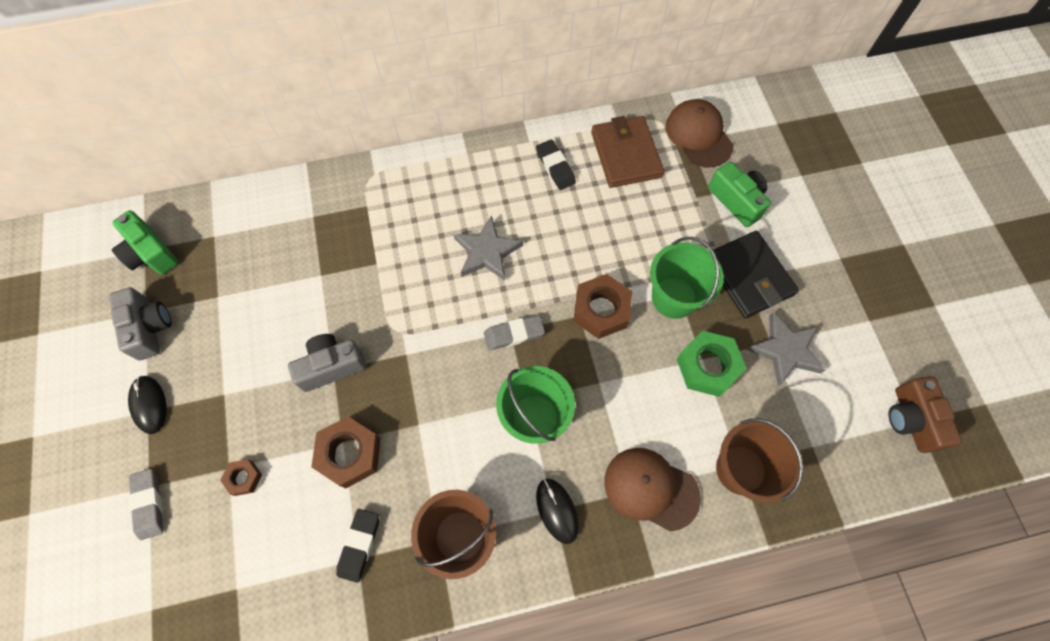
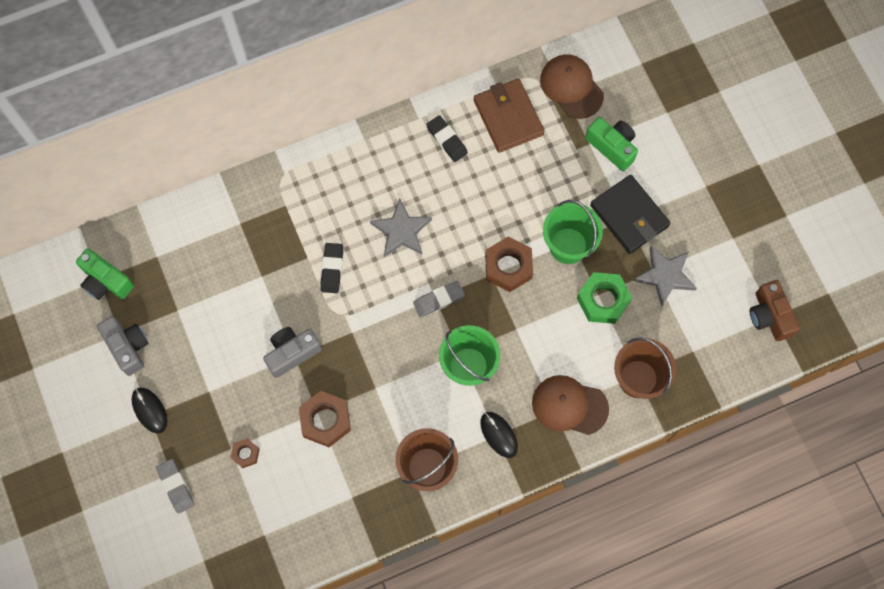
camera: 10 degrees left, 5 degrees up
black eraser [336,509,379,583] -> black eraser moved to [320,243,343,293]

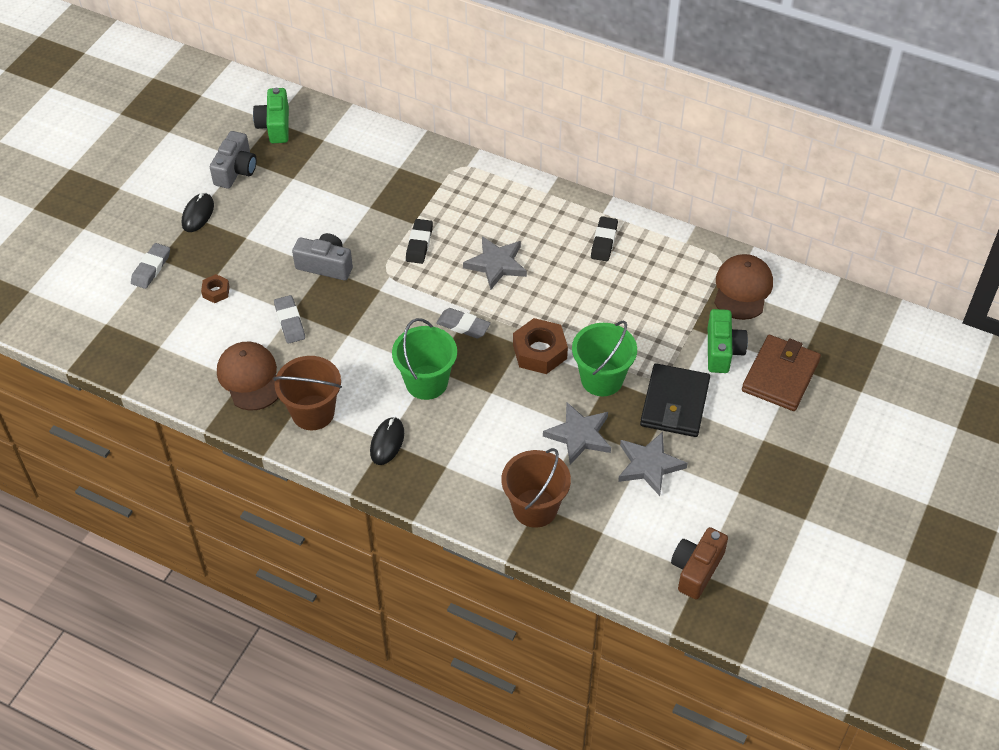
camera: 50 degrees right, 20 degrees down
brown nut [299,391,351,447] -> grey eraser [274,295,305,343]
black eraser [320,243,343,293] -> black eraser turned 45 degrees counterclockwise [406,219,433,264]
brown wallet [474,79,545,153] -> brown wallet moved to [742,335,821,411]
brown cap [532,375,609,435] -> brown cap moved to [217,342,278,410]
green nut [577,272,632,324] -> grey star [543,402,611,465]

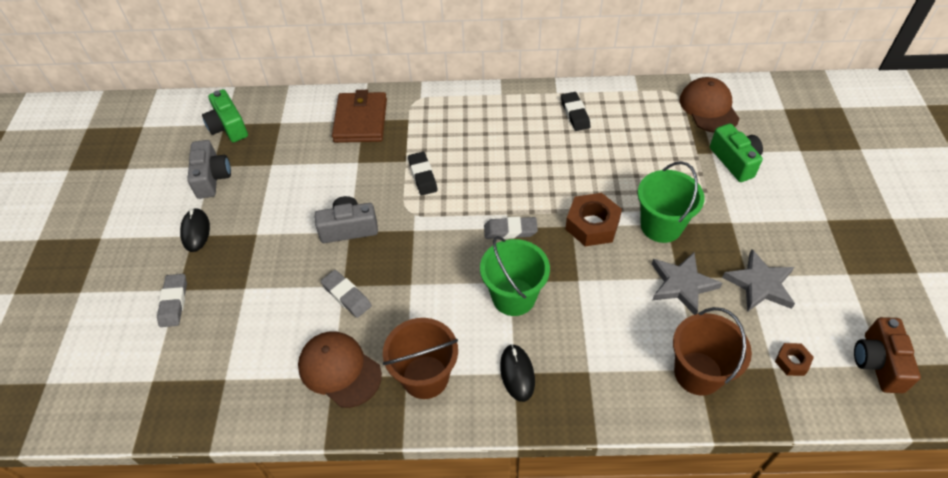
camera: 25 degrees left, 0 degrees up
brown nut [201,274,230,303] -> brown nut moved to [775,343,814,376]
grey star [463,236,527,290] -> none
black wallet [640,363,710,437] -> none
brown wallet [742,335,821,411] -> brown wallet moved to [332,90,387,143]

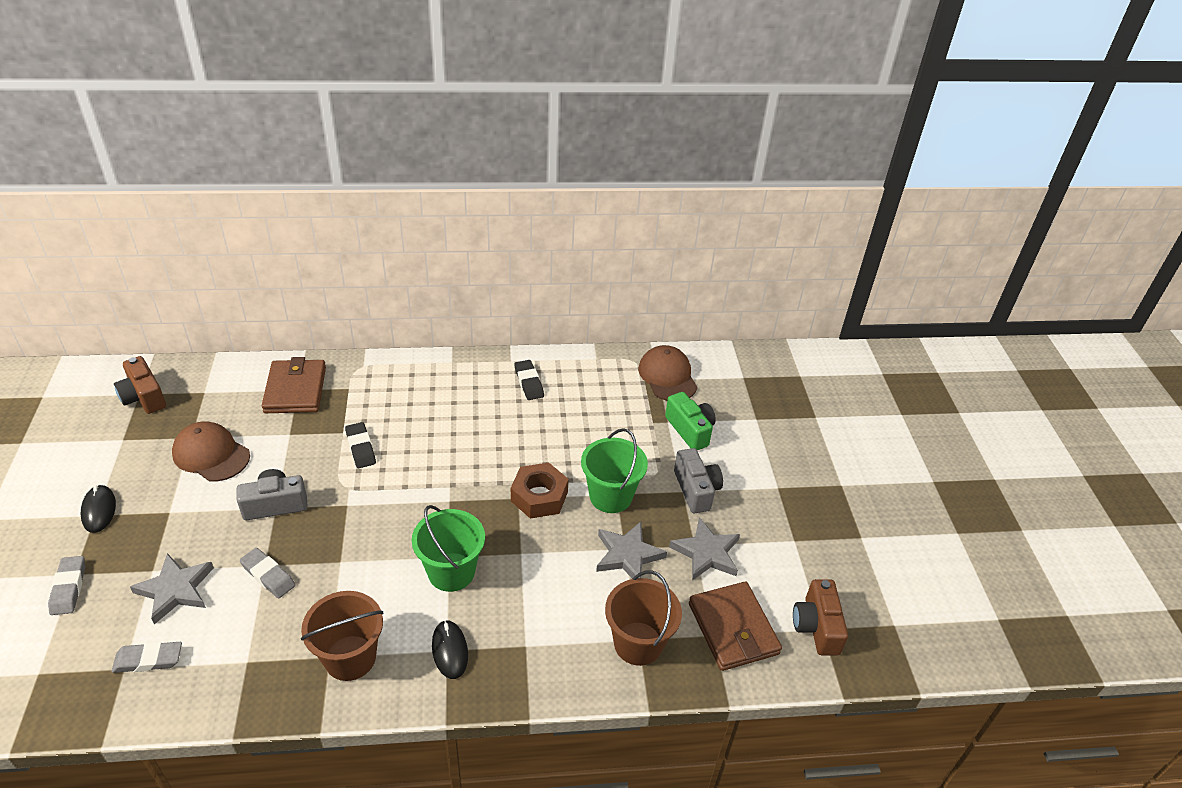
camera: 10 degrees left, 10 degrees down
grey camera [187,140,231,199] -> grey camera moved to [674,448,723,513]
green camera [202,89,248,142] -> brown camera [114,356,166,414]
brown cap [298,331,382,408] -> brown cap moved to [172,421,250,481]
grey eraser [484,217,538,239] -> grey eraser moved to [111,642,182,673]
brown nut [775,343,814,376] -> brown wallet [689,582,782,671]
none -> grey star [130,553,214,624]

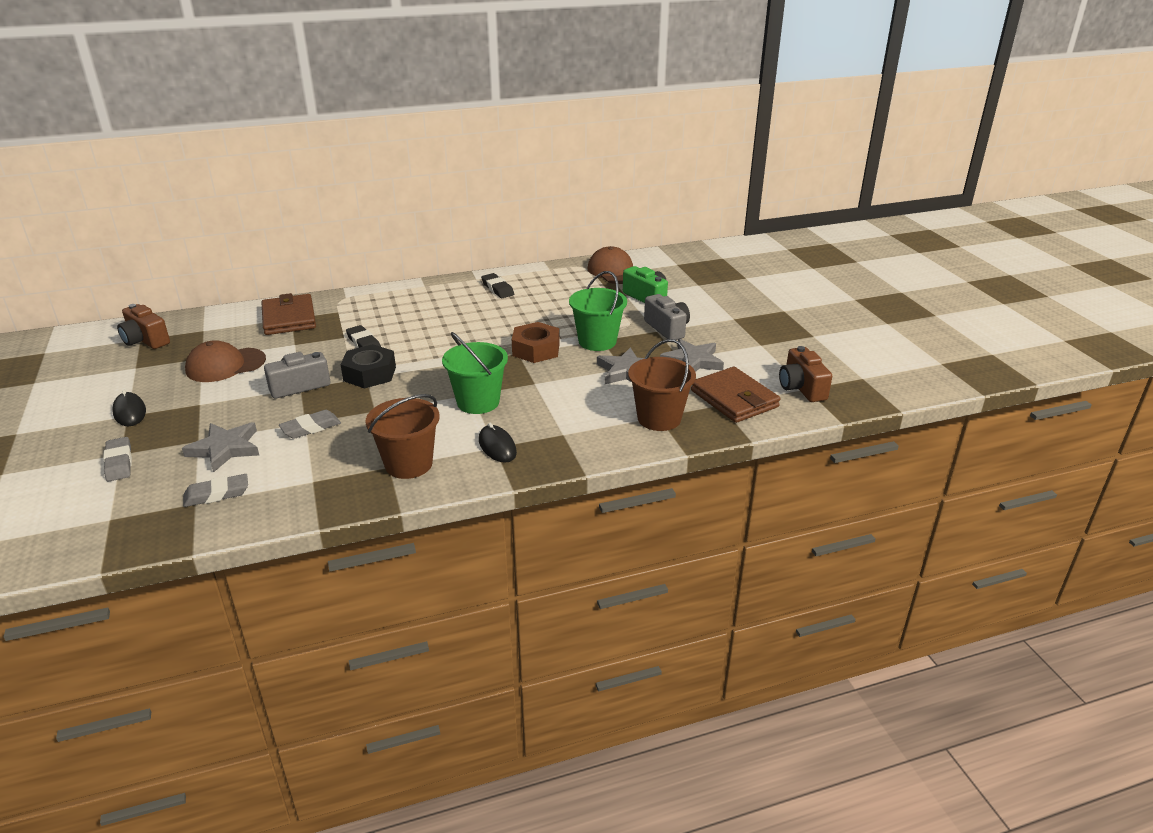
camera: 10 degrees left, 10 degrees down
brown cap [172,421,250,481] -> brown cap turned 45 degrees counterclockwise [185,340,266,382]
grey eraser [240,548,296,598] -> grey eraser turned 60 degrees counterclockwise [279,410,341,439]
none -> black nut [341,344,396,389]

